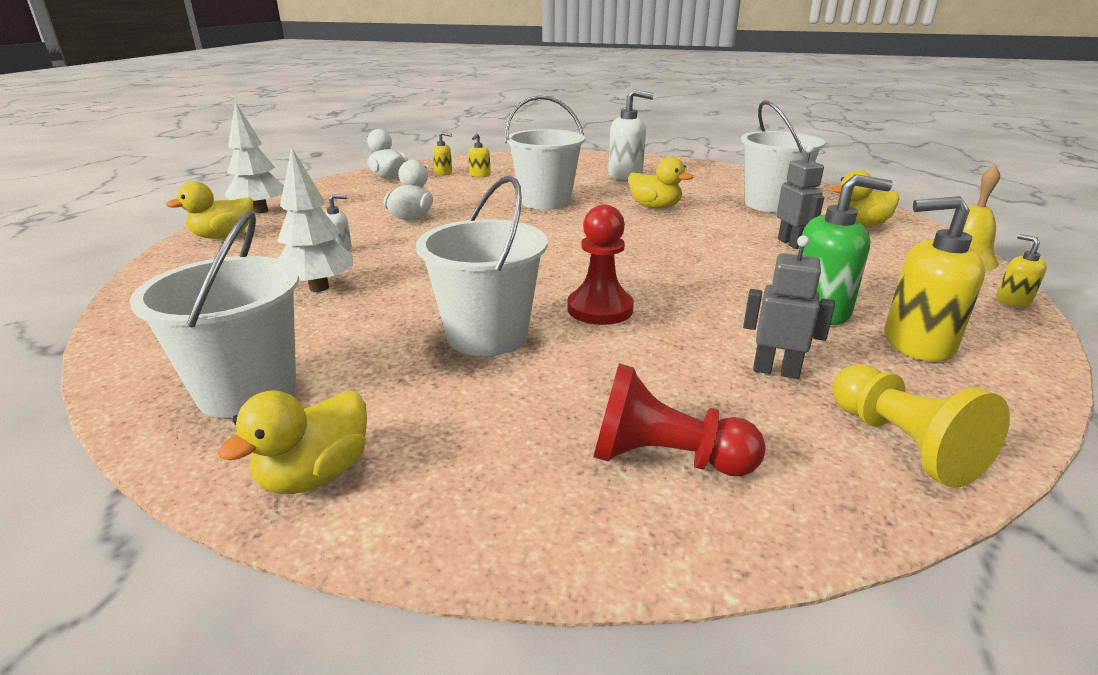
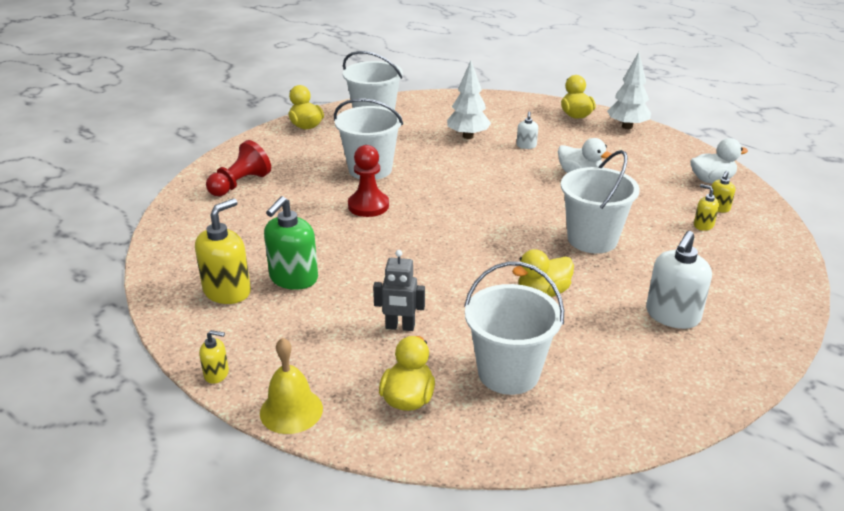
camera: 115 degrees right, 5 degrees up
grey robot [743,235,835,379] -> none
yellow pawn [832,364,1010,488] -> none

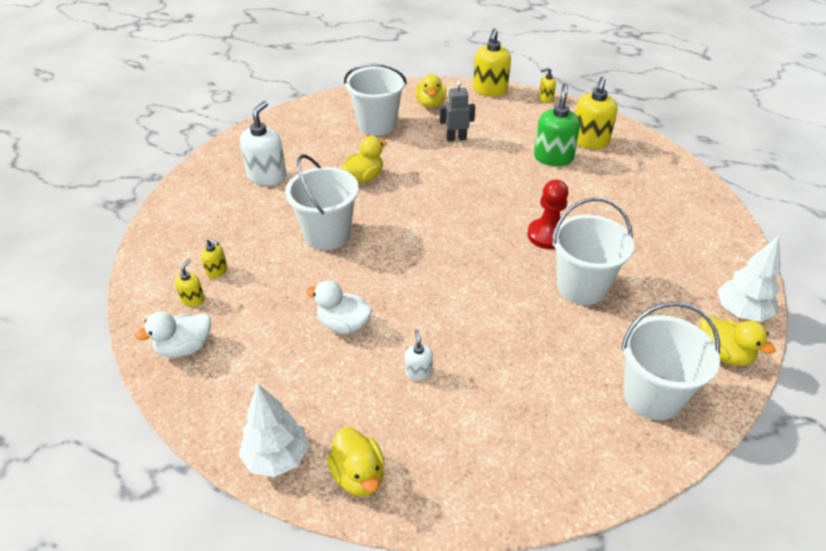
camera: 165 degrees right, 10 degrees up
red pawn [206,140,271,196] -> none
yellow bell [260,338,323,434] -> yellow soap dispenser [473,29,511,97]
white tree [447,60,491,139] -> white tree moved to [717,236,780,322]

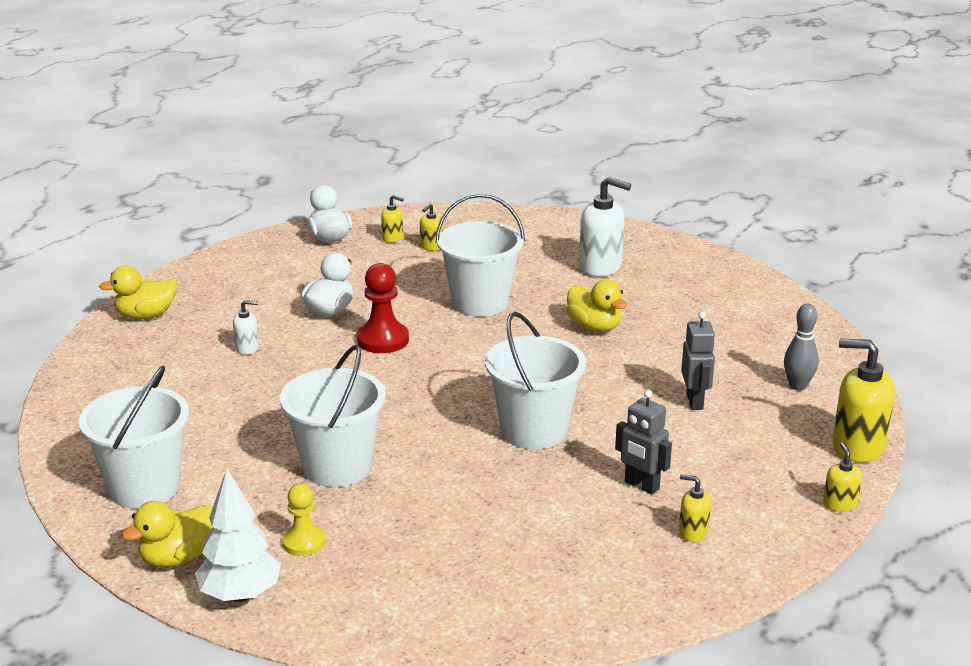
camera: 95 degrees right, 15 degrees down
white tree [239,383,309,477] -> none
white bucket [344,63,407,135] -> white bucket moved to [485,312,586,449]
yellow duck [415,74,446,108] -> grey bowling pin [784,304,819,391]
red pawn [528,180,569,249] -> red pawn moved to [357,263,409,353]
green soap dispenser [534,83,580,166] -> grey robot [615,390,672,495]
yellow soap dispenser [575,77,617,149] -> yellow soap dispenser [679,474,711,542], size x0.50
none -> yellow pawn [282,484,325,556]

